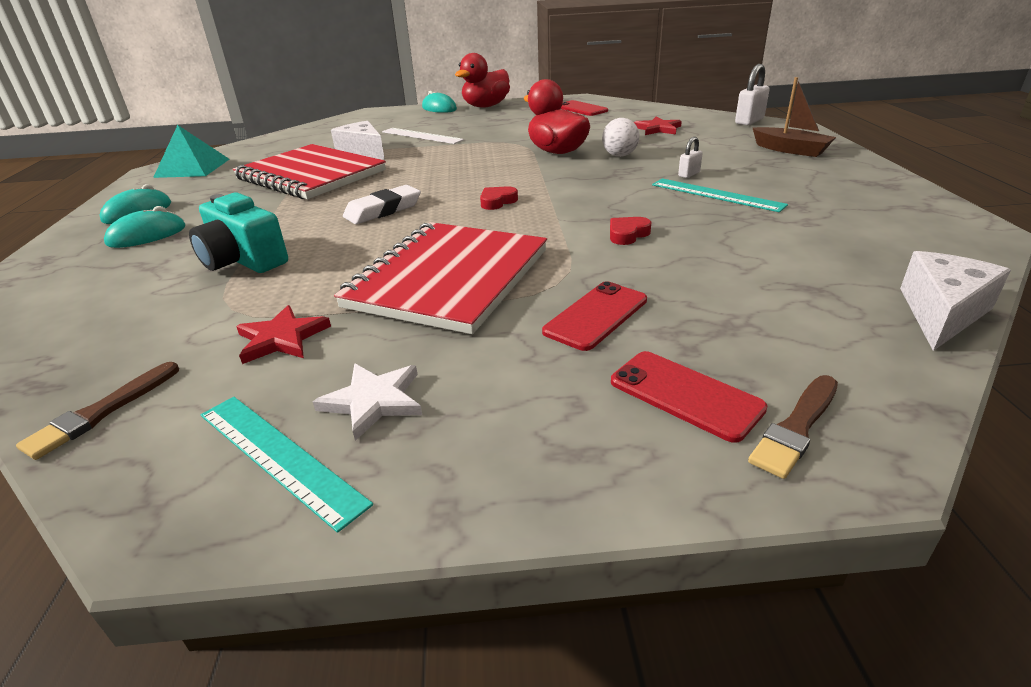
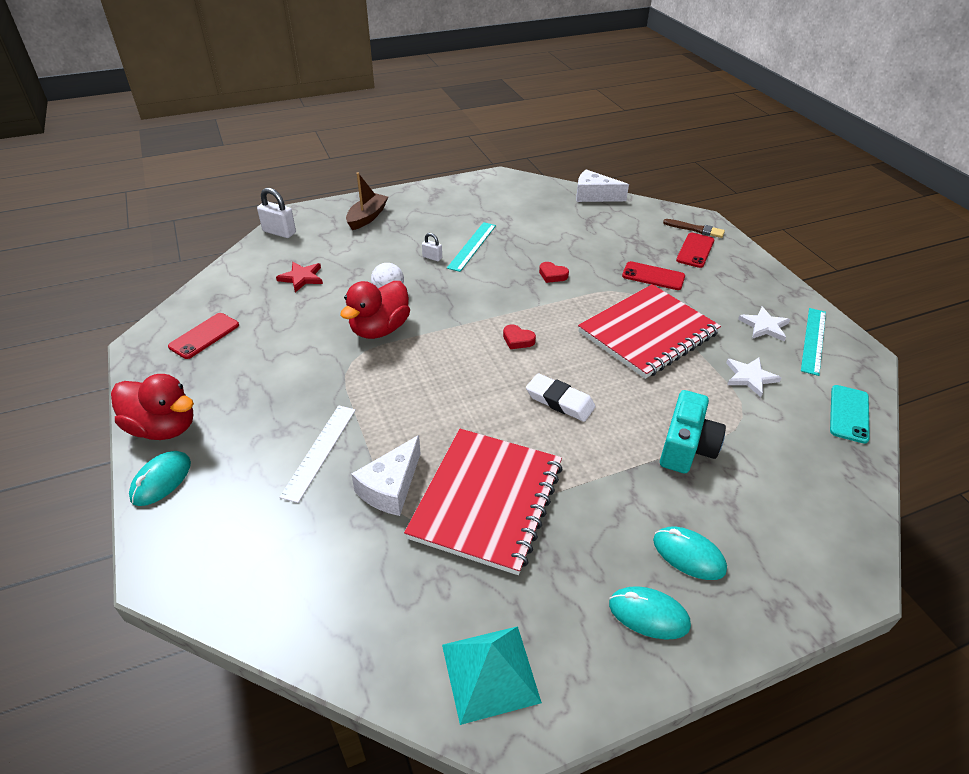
camera: 110 degrees left, 10 degrees up
brown brush [16,362,179,460] -> turquoise phone [830,385,870,444]
red star [236,305,331,364] -> white star [726,358,781,397]
red notebook [334,222,547,334] -> red notebook turned 45 degrees counterclockwise [578,284,721,379]

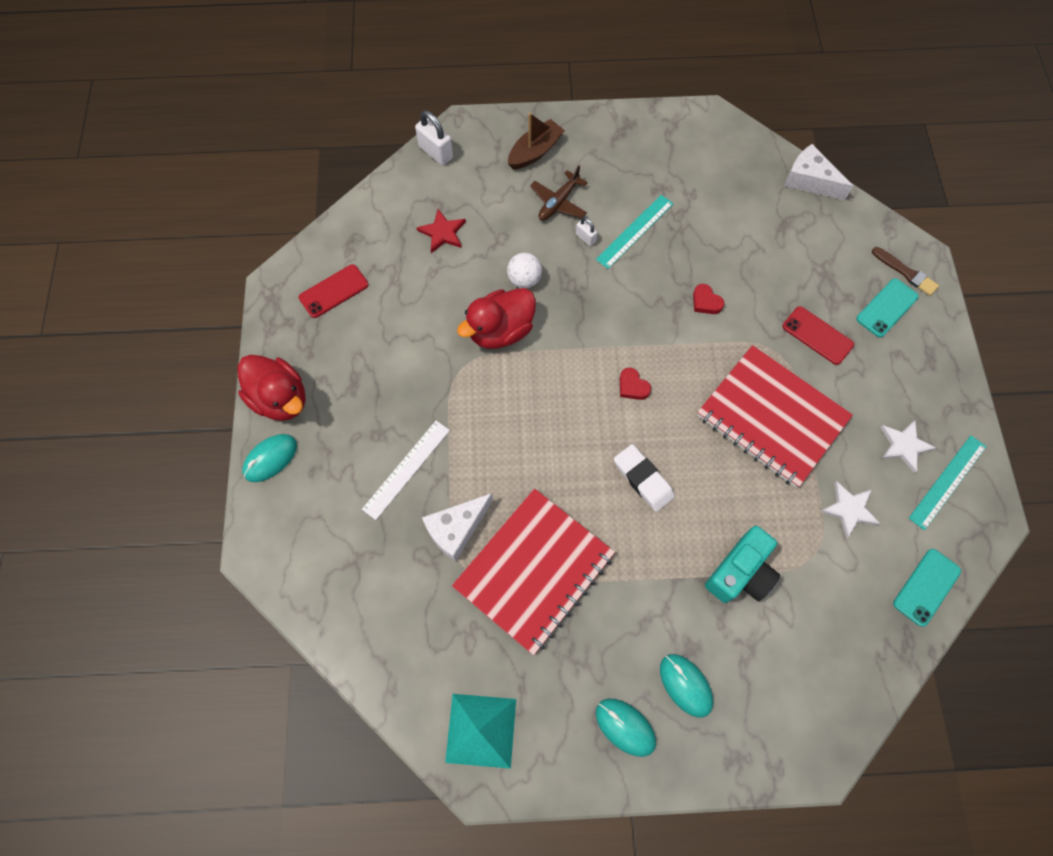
camera: 20 degrees right, 25 degrees up
red notebook [578,284,721,379] -> red notebook turned 60 degrees clockwise [697,345,853,488]
red phone [676,233,715,268] -> turquoise phone [856,278,919,337]
none -> brown plane [530,166,588,221]

